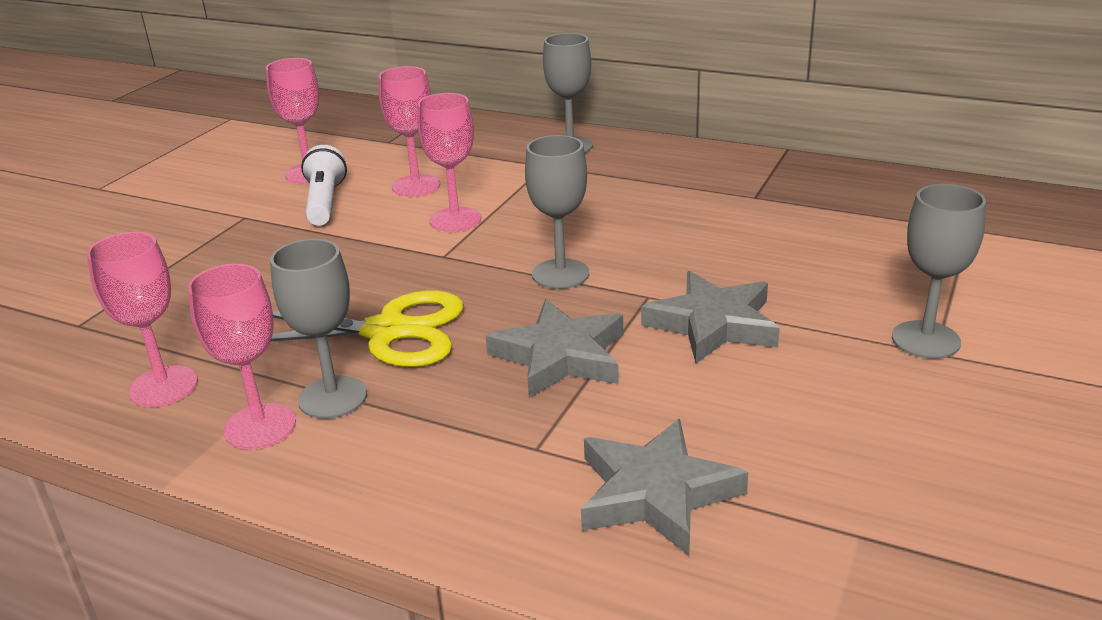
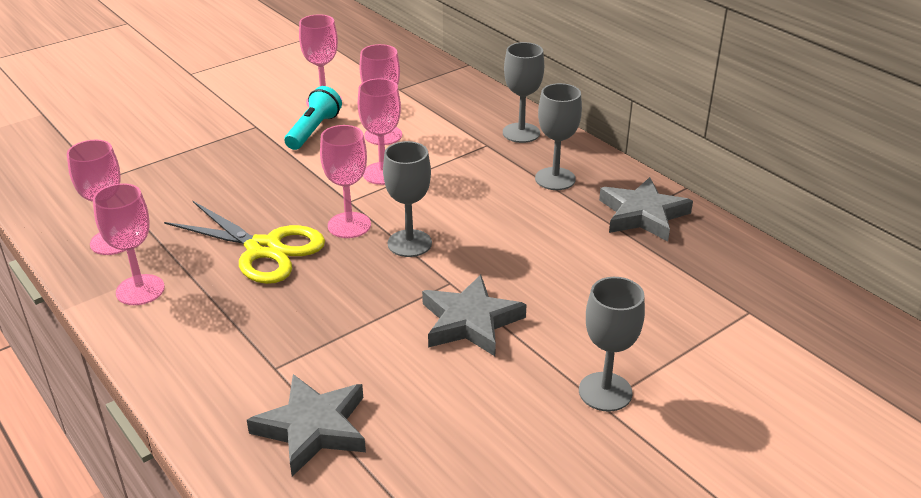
camera: 25 degrees right, 5 degrees up
grey goblet [270,239,367,419] -> grey goblet moved to [535,83,582,190]
white flashlight [301,145,347,225] -> turquoise flashlight [284,86,342,150]
grey star [486,299,623,398] -> grey star moved to [599,177,693,242]
none -> pink goblet [320,125,371,238]

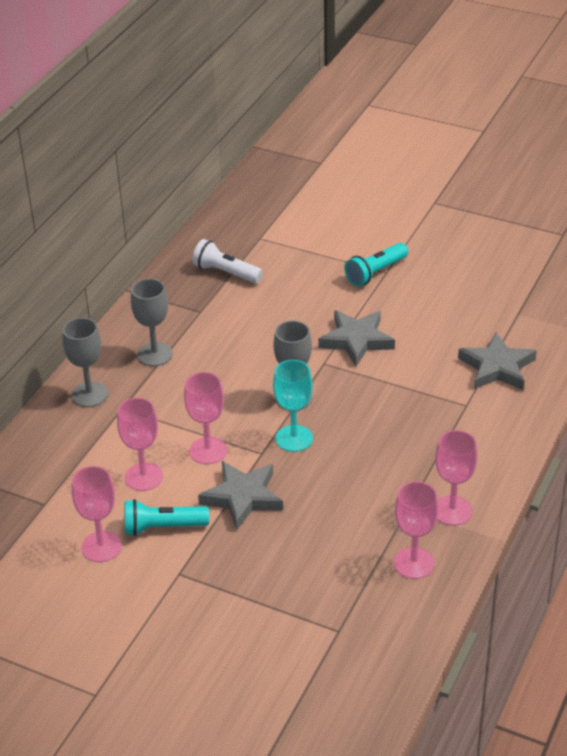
camera: 115 degrees left, 5 degrees up
yellow scissors [164,201,325,284] -> none
pink goblet [320,125,371,238] -> turquoise goblet [273,360,313,452]
grey goblet [579,277,645,412] -> turquoise flashlight [344,243,408,286]
grey star [599,177,693,242] -> grey star moved to [198,461,283,530]
none -> white flashlight [192,239,263,283]

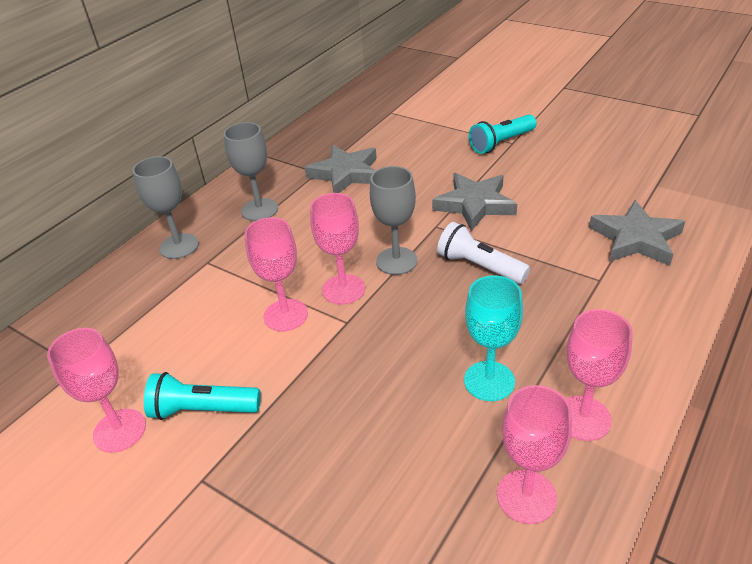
camera: 10 degrees right, 0 degrees up
pink goblet [117,398,163,491] -> pink goblet moved to [310,193,365,305]
white flashlight [192,239,263,283] -> white flashlight moved to [437,222,530,284]
grey star [198,461,283,530] -> grey star moved to [305,145,377,193]
turquoise goblet [273,360,313,452] -> turquoise goblet moved to [464,275,523,401]

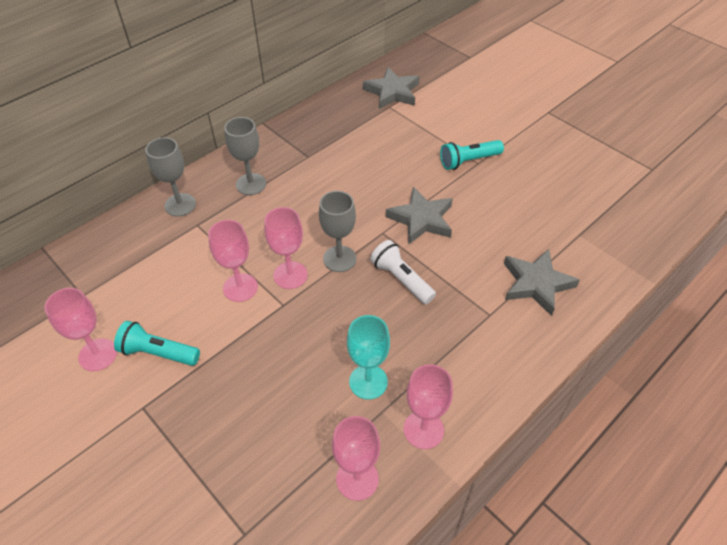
camera: 10 degrees right, 10 degrees up
grey star [305,145,377,193] -> grey star moved to [363,67,419,109]

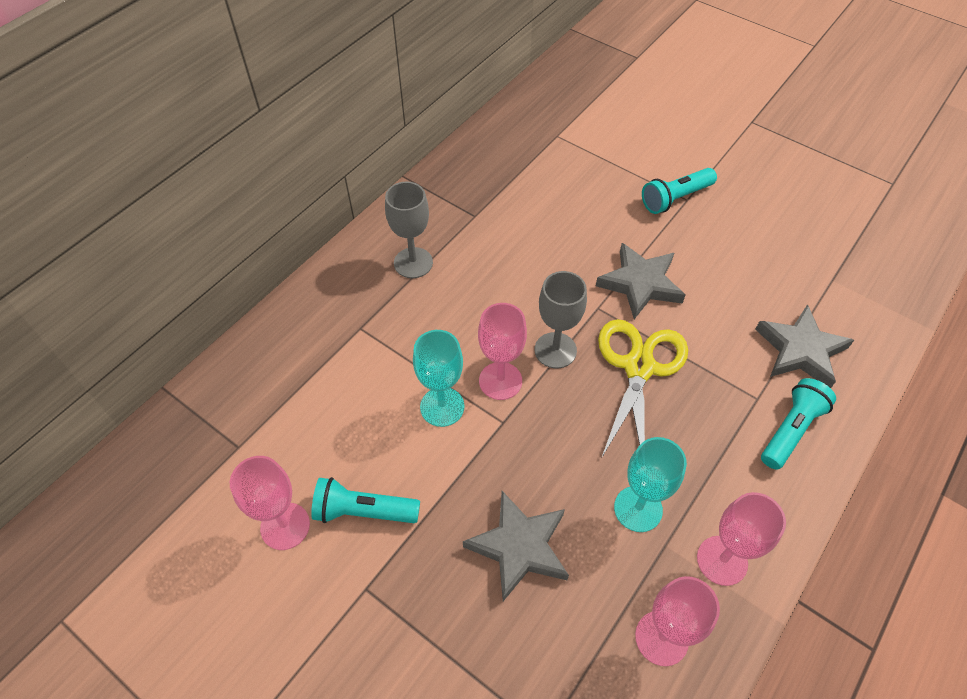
camera: 10 degrees left, 5 degrees up
grey goblet [145,137,196,217] -> none
pink goblet [208,220,258,302] -> turquoise goblet [413,330,464,427]
grey star [363,67,419,109] -> grey star moved to [463,491,569,601]
white flashlight [370,240,436,304] -> yellow scissors [598,319,688,457]
none -> turquoise flashlight [761,378,836,470]

